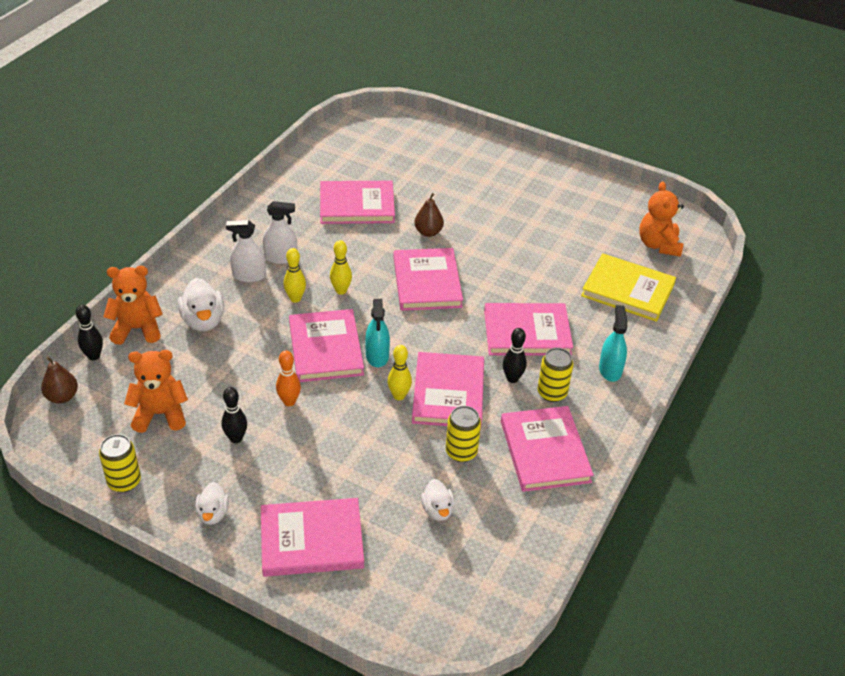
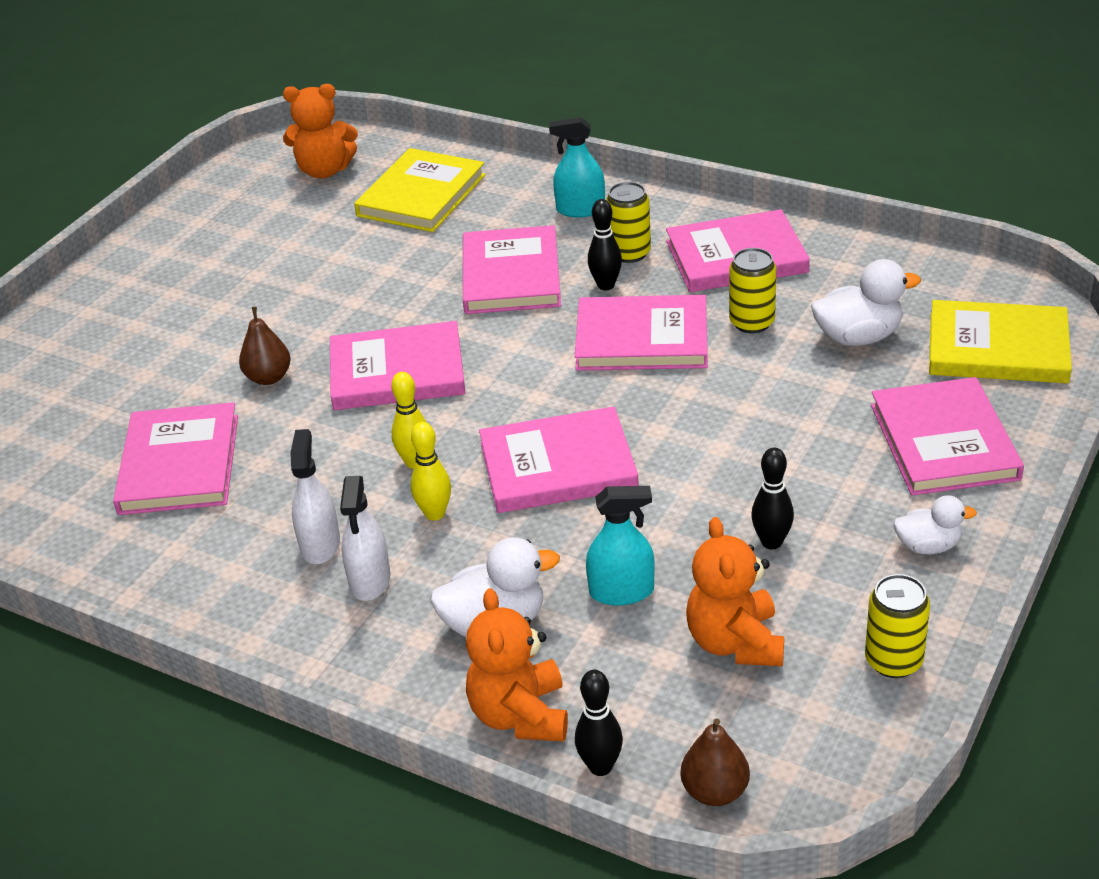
camera: 85 degrees left, 5 degrees down
orange bowling pin [276,350,301,406] -> none
turquoise spray bottle [365,299,390,367] -> turquoise spray bottle moved to [586,486,655,606]
yellow bowling pin [388,345,412,400] -> none
white duck [421,479,455,521] -> white duck [811,259,921,346], size x1.60
none -> yellow book [929,300,1072,383]

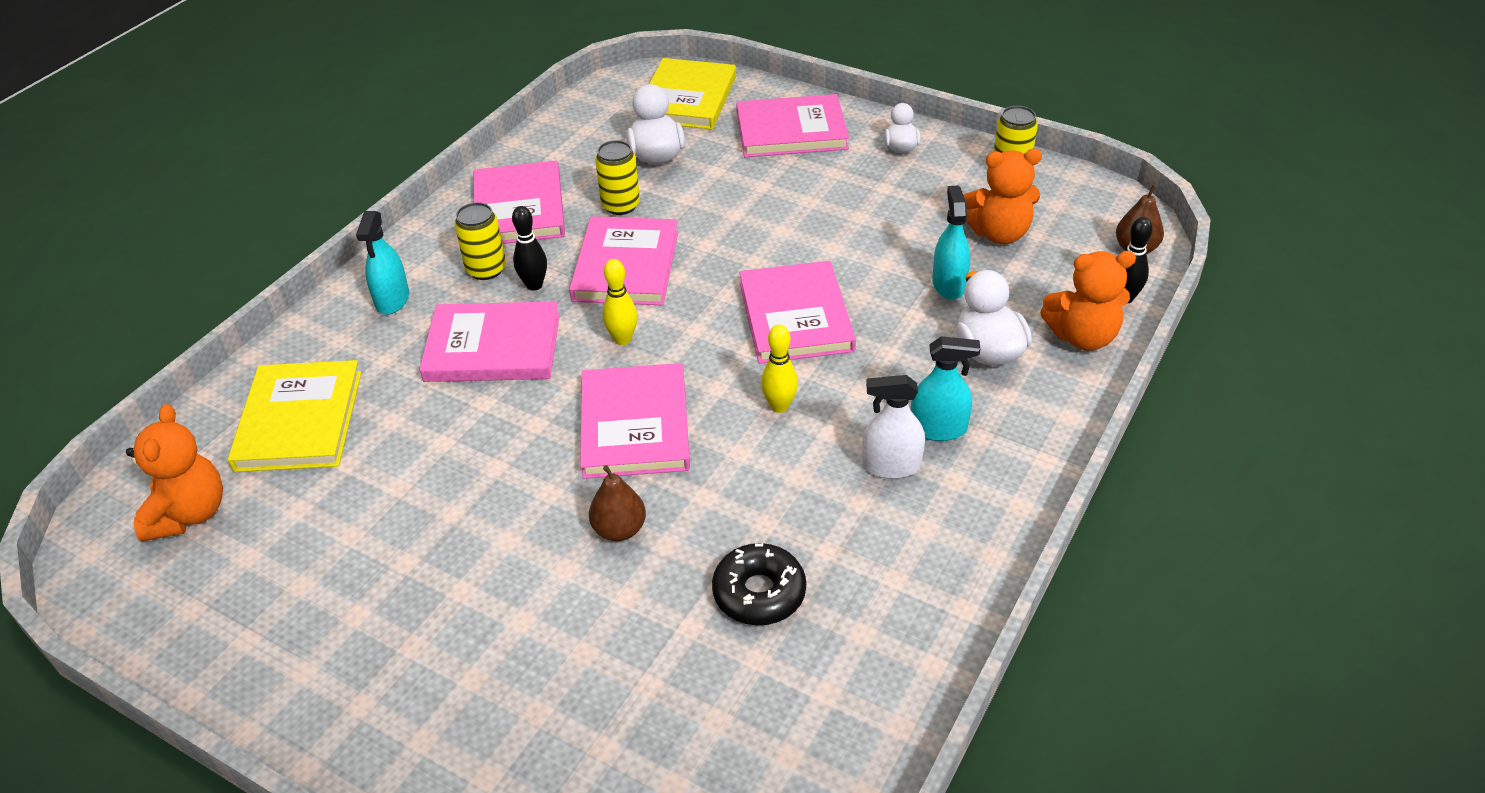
camera: 90 degrees left, 5 degrees up
pink book [113,402,238,515] -> black donut [712,543,806,625]
white spray bottle [340,476,390,601] -> turquoise spray bottle [911,336,980,441]
yellow book [354,148,486,232] -> yellow book turned 60 degrees clockwise [228,360,361,472]
yellow bowling pin [411,422,451,521] -> yellow bowling pin moved to [602,259,638,345]
black bowling pin [751,448,794,549] -> none

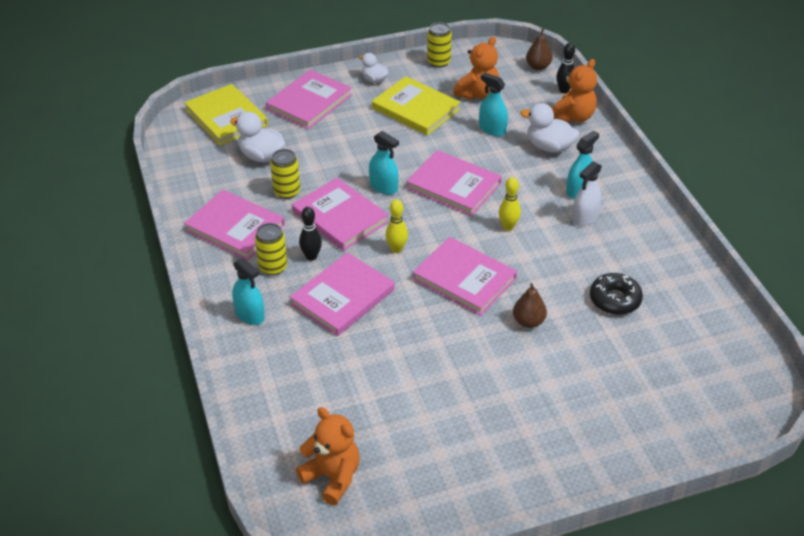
camera: 50 degrees left, 0 degrees up
yellow book [228,360,361,472] -> yellow book moved to [372,76,461,135]
none -> turquoise spray bottle [369,131,399,195]

